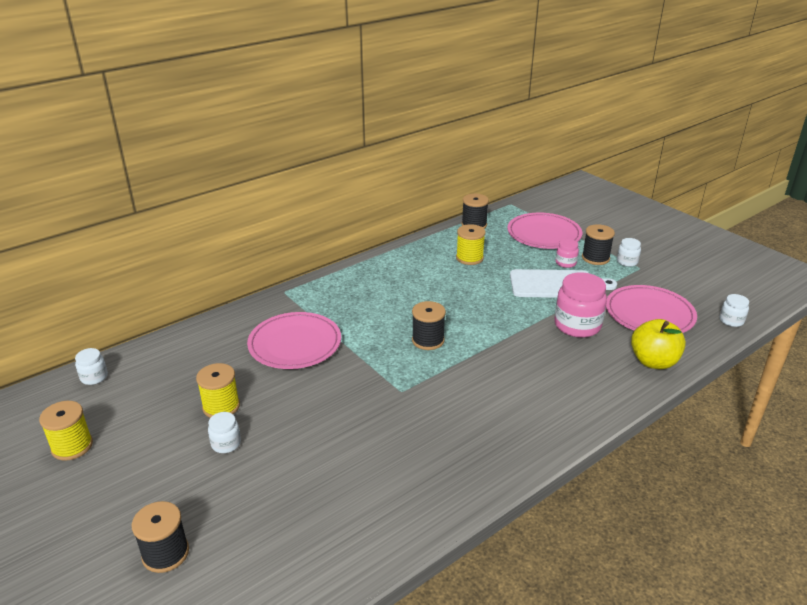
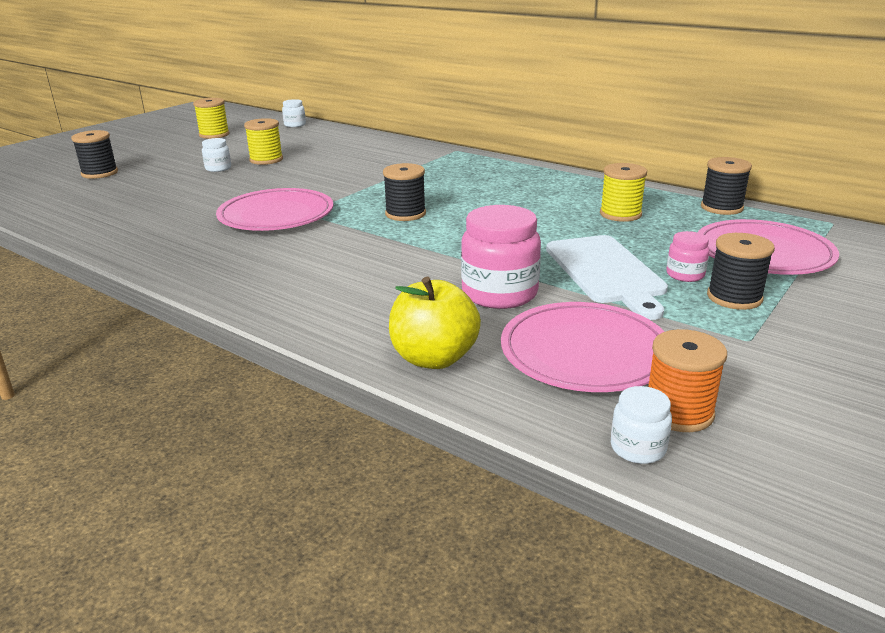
camera: 75 degrees right, 5 degrees down
pink plate [247,312,341,369] -> pink plate moved to [216,188,333,231]
white jar [617,238,641,267] -> none
none -> orange spool [648,329,727,432]

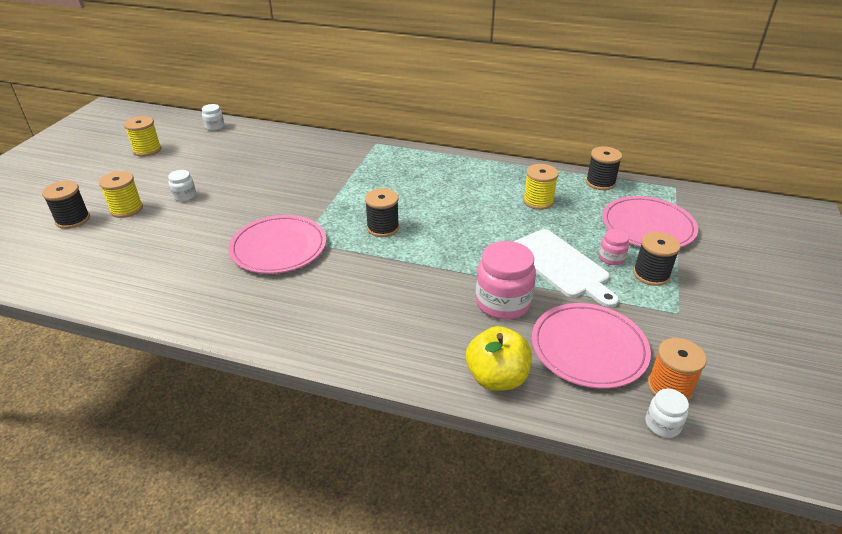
camera: 20 degrees left, 10 degrees up
yellow spool [244,118,283,165] -> yellow spool moved to [99,171,143,218]

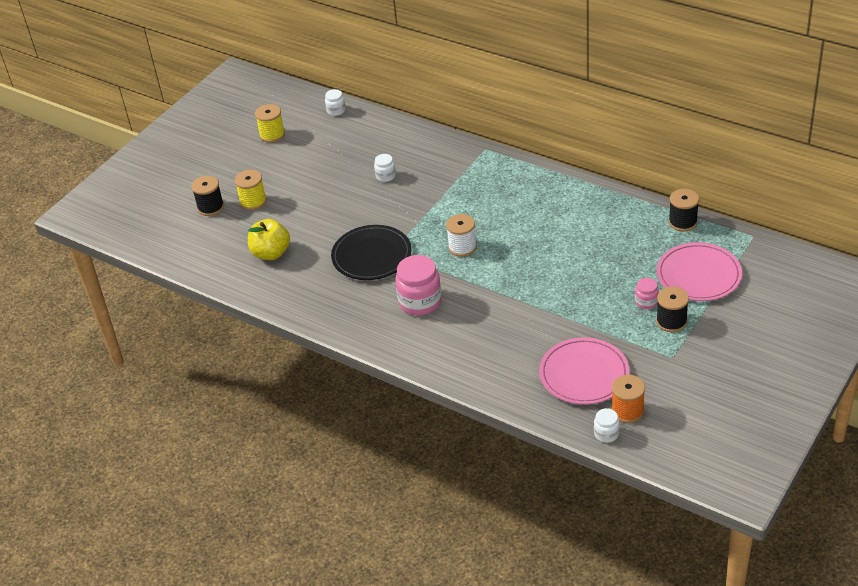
camera: 20 degrees right, 5 degrees up
white jar [168,170,196,202] -> white jar moved to [374,154,396,182]
pink plate [229,215,326,274] -> black plate [331,225,411,280]
black spool [365,188,399,237] -> white spool [446,214,477,257]
yellow apple [466,326,532,391] -> yellow apple moved to [248,219,290,260]
pink jar [476,241,536,320] -> pink jar moved to [395,255,442,315]
white cutting board [513,229,619,308] -> none
yellow spool [523,164,559,210] -> none

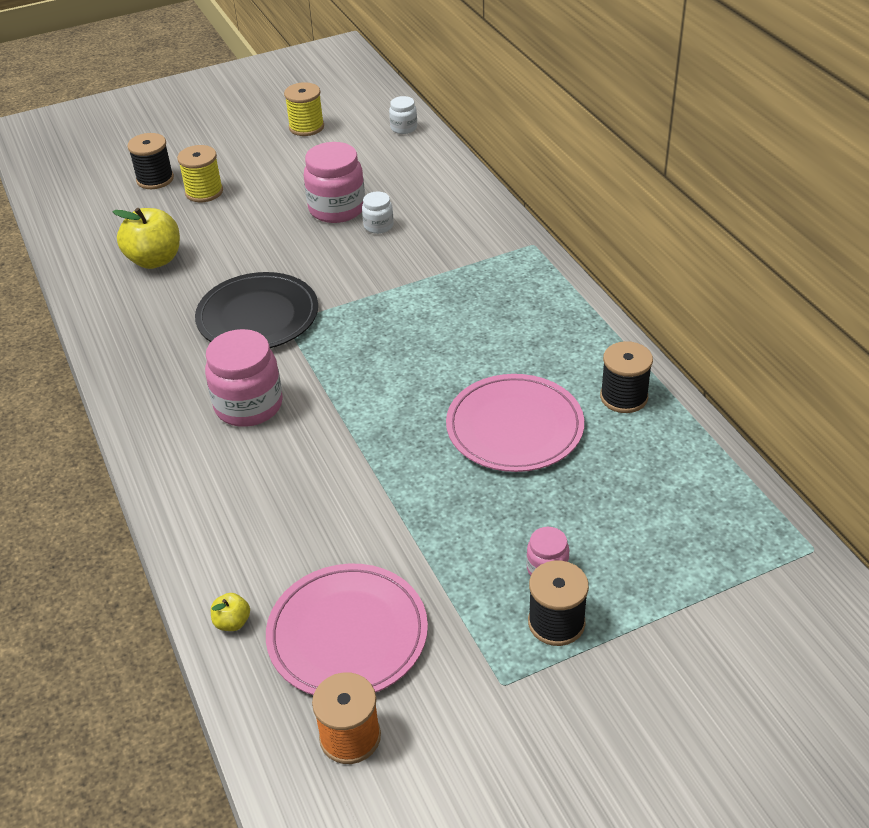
camera: 30 degrees right, 0 degrees up
white spool [446,214,477,257] -> none
white jar [594,408,620,443] -> none
pink plate [656,242,742,301] -> pink plate moved to [446,374,584,472]
black spool [669,189,699,231] -> black spool moved to [600,341,653,413]
none -> yellow apple [211,593,250,631]
none -> pink jar [304,142,365,223]

